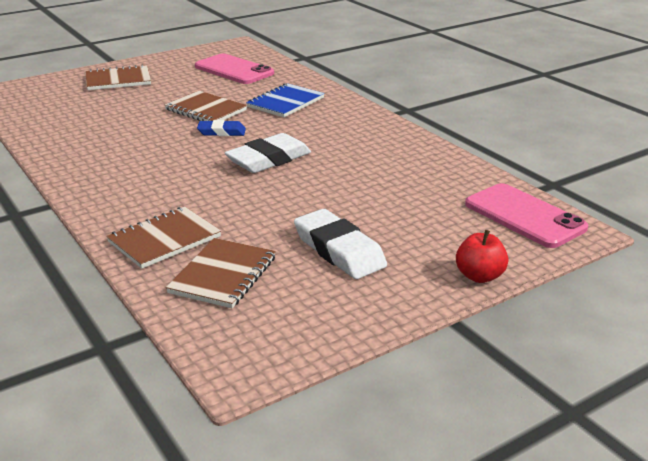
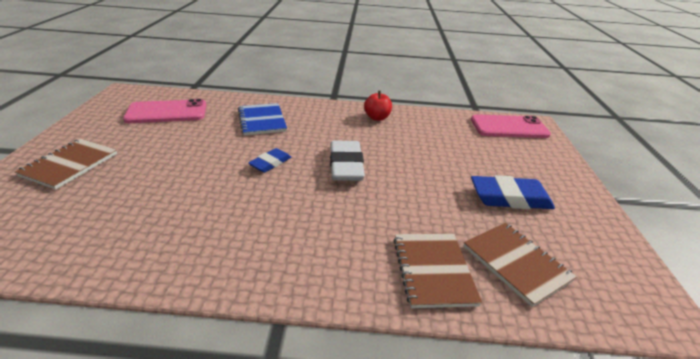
camera: 55 degrees left, 5 degrees up
brown notebook [165,91,247,121] -> none
white eraser [294,209,387,279] -> blue eraser [471,175,555,209]
red apple [456,230,508,283] -> red apple moved to [364,91,392,121]

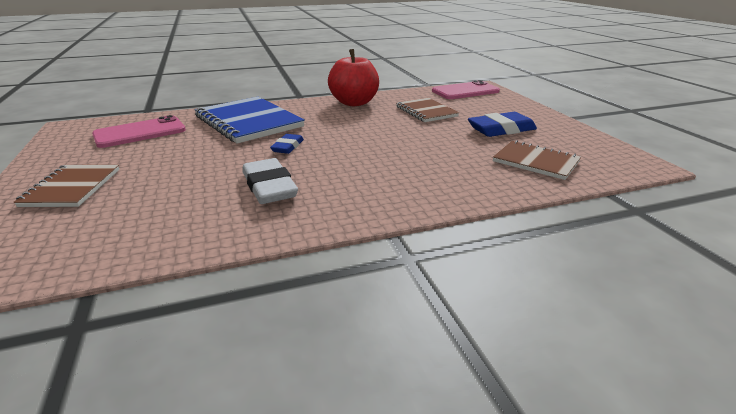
camera: 20 degrees left, 5 degrees down
blue notebook [238,103,287,136] -> blue notebook [195,97,305,144], size x1.69
white eraser [330,141,365,181] -> white eraser moved to [242,158,298,204]
red apple [364,91,392,121] -> red apple [328,49,379,106], size x1.88
brown notebook [393,234,482,308] -> brown notebook moved to [396,98,459,122]

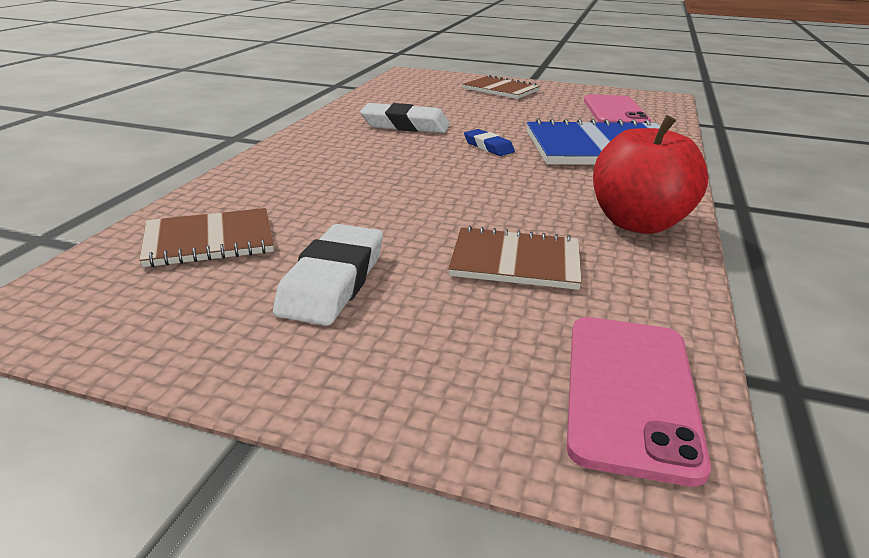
camera: 125 degrees right, 0 degrees up
blue eraser [468,112,537,137] -> white eraser [273,224,383,326]

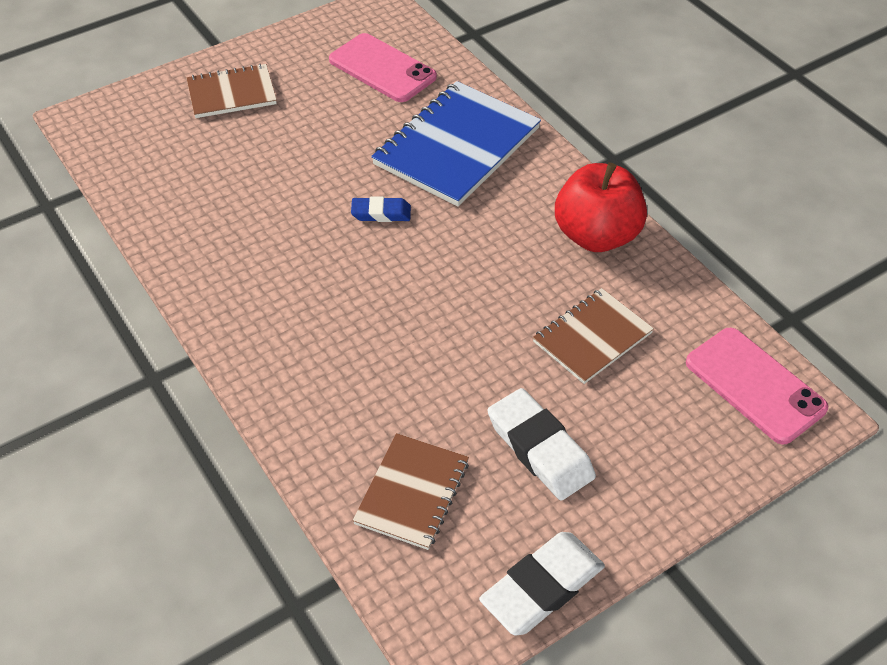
camera: 50 degrees left, 20 degrees up
white eraser [360,103,450,133] -> white eraser moved to [479,532,605,635]

